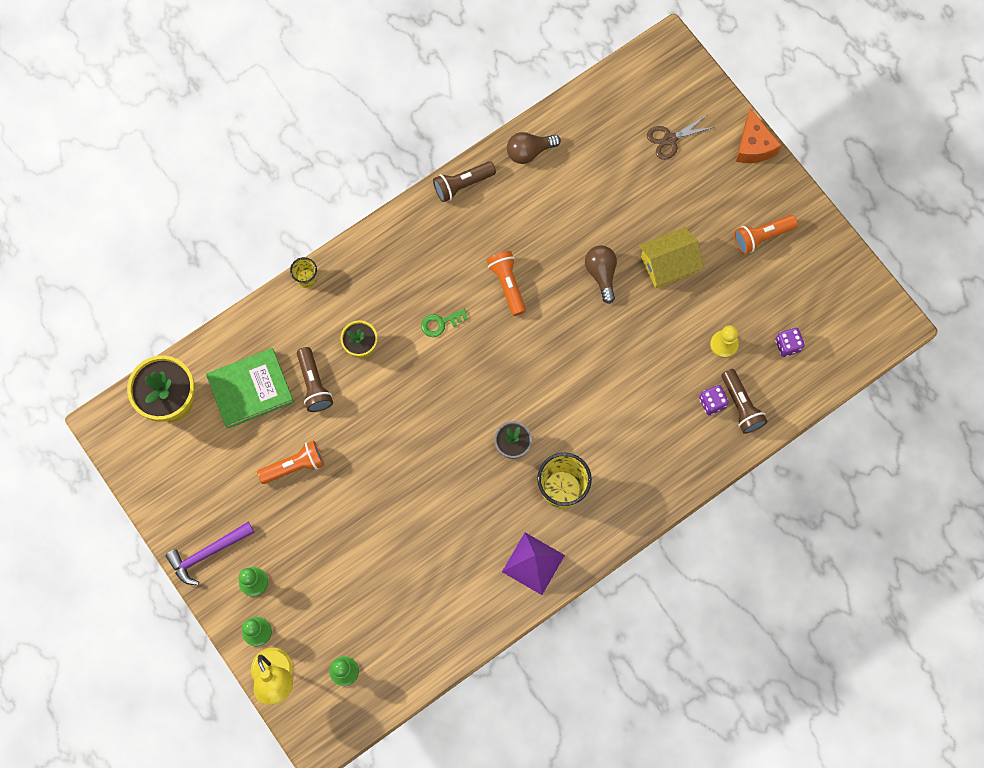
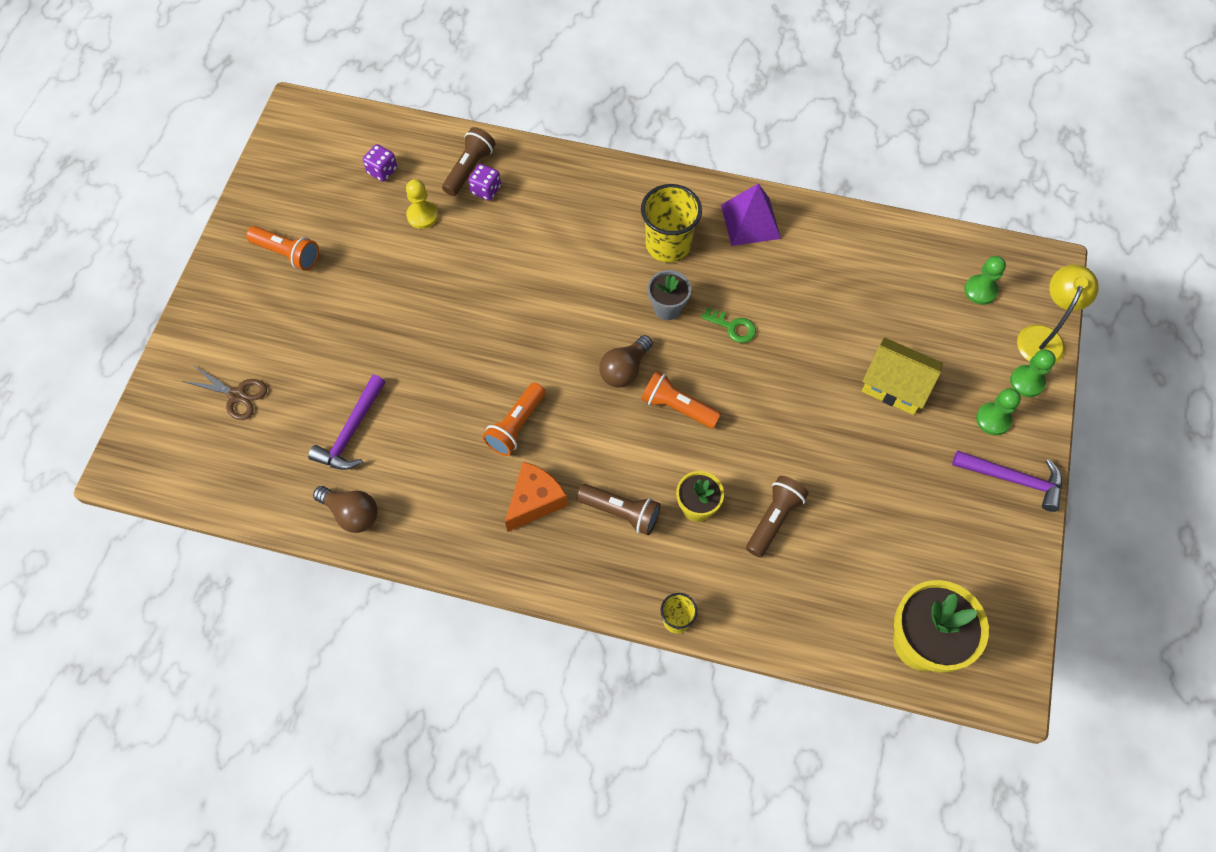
camera: 130 degrees left, 10 degrees down
green book [206,348,294,429] -> none
orange flashlight [257,441,324,484] -> orange flashlight moved to [641,371,721,429]
green key [421,309,468,337] -> green key moved to [701,307,756,343]
brown flashlight [433,161,496,202] -> brown flashlight moved to [577,484,661,535]
brown light bulb [585,245,617,304] -> brown light bulb moved to [599,335,653,387]
yellow house [639,227,704,288] -> yellow house moved to [862,337,943,415]
orange cheese [736,109,782,163] -> orange cheese moved to [505,462,568,532]
none -> purple hammer [308,375,385,470]

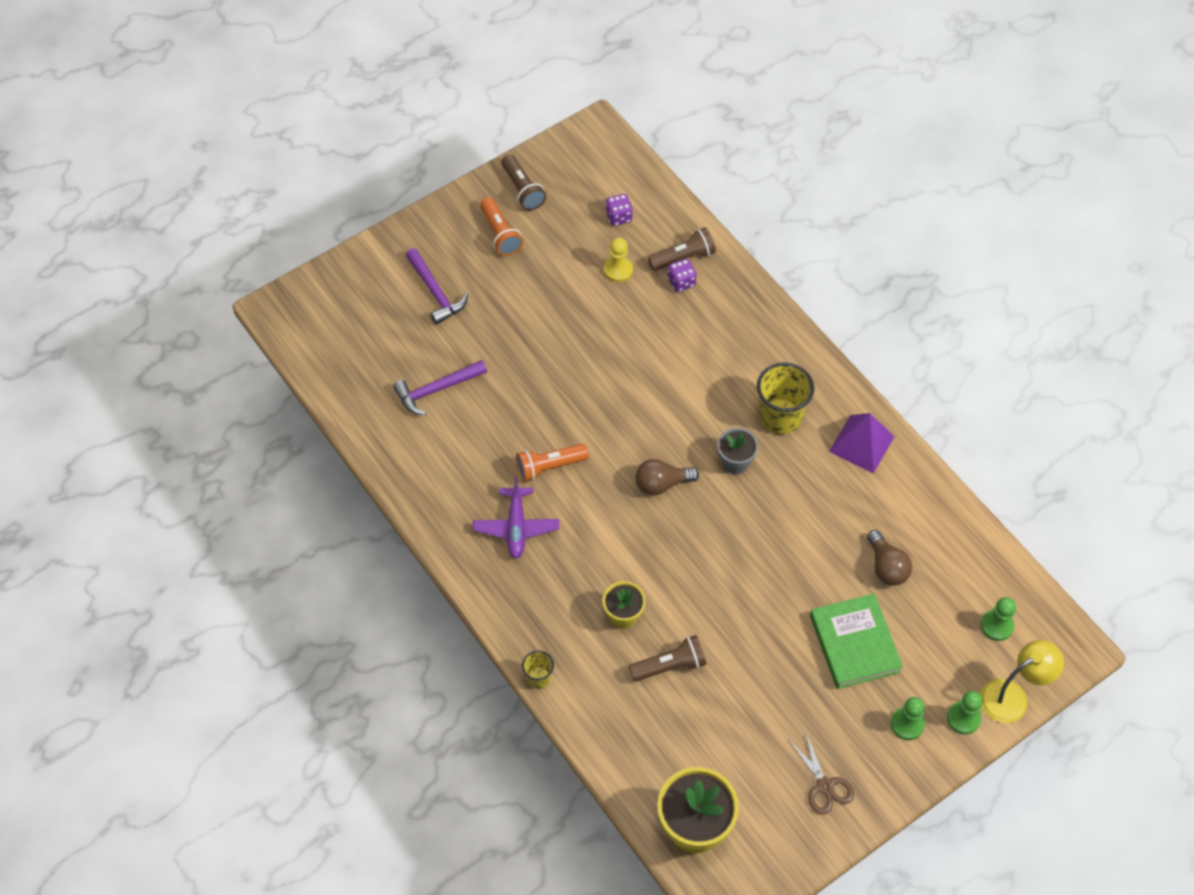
camera: 40 degrees right, 5 degrees down
brown scissors [183,366,267,420] -> brown scissors moved to [788,733,854,815]
brown light bulb [313,486,378,533] -> brown light bulb moved to [867,530,912,586]
orange cheese [505,462,568,532] -> purple plane [473,476,559,558]
brown flashlight [577,484,661,535] -> brown flashlight moved to [501,154,546,211]
orange flashlight [641,371,721,429] -> none
green key [701,307,756,343] -> none
yellow house [862,337,943,415] -> green book [810,593,903,689]
purple hammer [952,451,1062,512] -> purple hammer moved to [405,248,468,325]

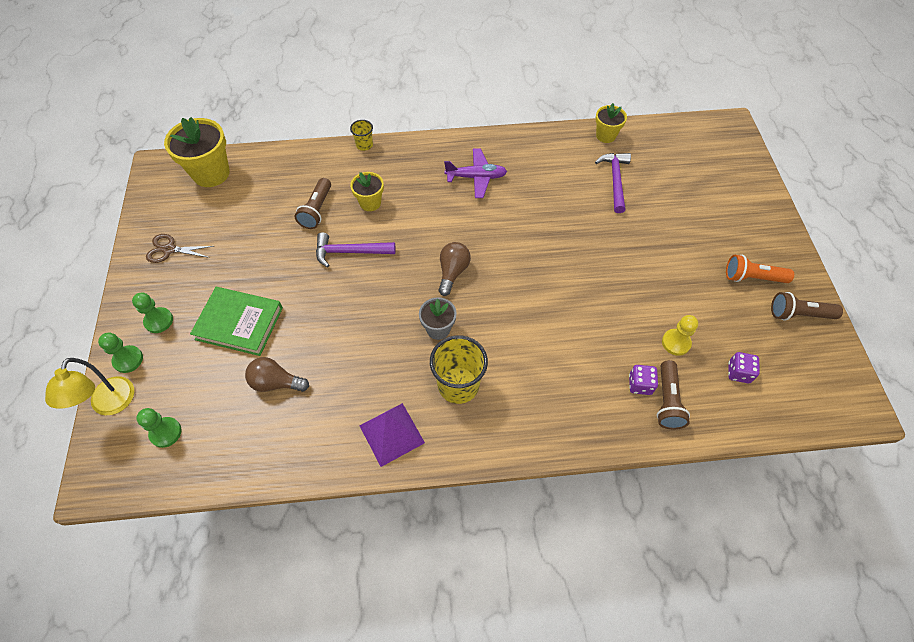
camera: 120 degrees right, 0 degrees up
purple hammer [405,248,468,325] -> purple hammer moved to [316,233,395,267]
purple plane [473,476,559,558] -> purple plane turned 150 degrees clockwise [444,148,507,198]
orange flashlight [516,444,589,482] -> none
none -> yellow flower pot [595,103,627,143]

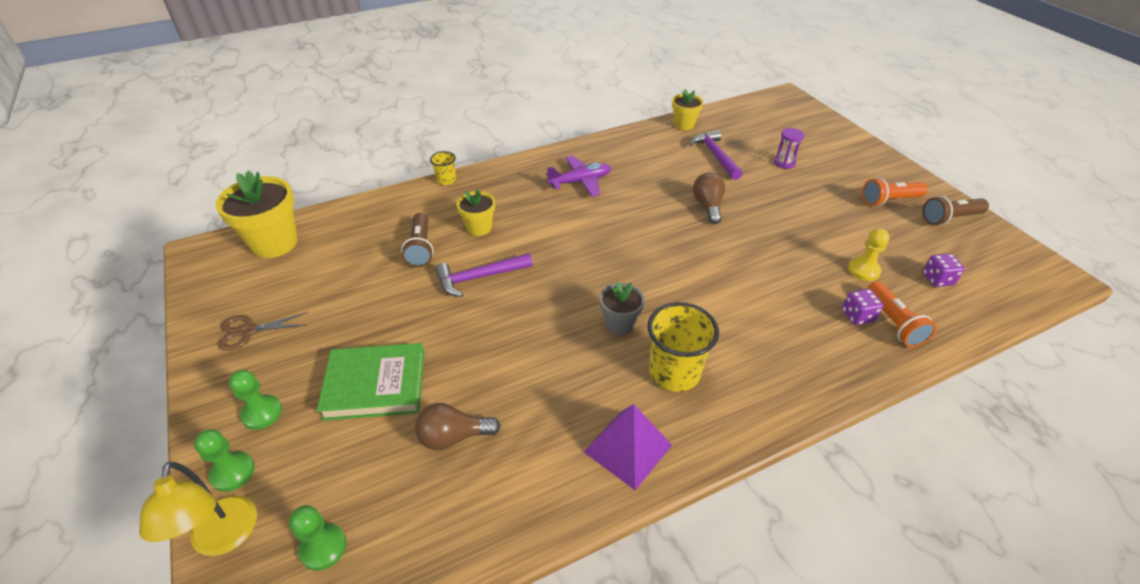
camera: 20 degrees left, 15 degrees down
brown light bulb [438,242,471,296] -> brown light bulb moved to [693,173,726,224]
brown flashlight [657,360,690,429] -> orange flashlight [867,281,936,348]
none -> purple hourglass [774,128,804,169]

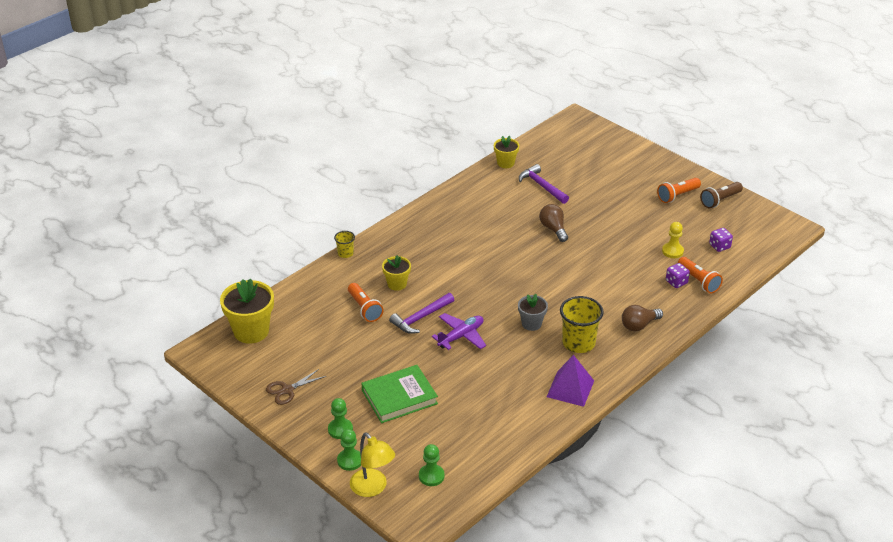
camera: 20 degrees left, 5 degrees down
brown flashlight [401,213,434,267] -> orange flashlight [348,283,384,322]
brown light bulb [415,403,501,450] -> brown light bulb moved to [622,305,663,331]
purple plane [546,156,611,197] -> purple plane moved to [432,313,486,350]
purple hourglass [774,128,804,169] -> none

